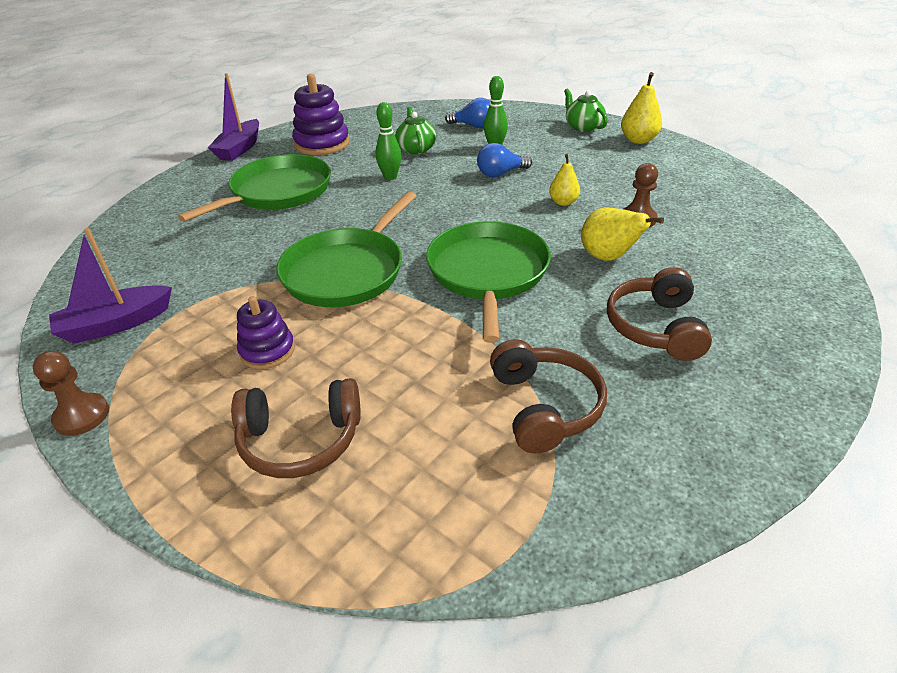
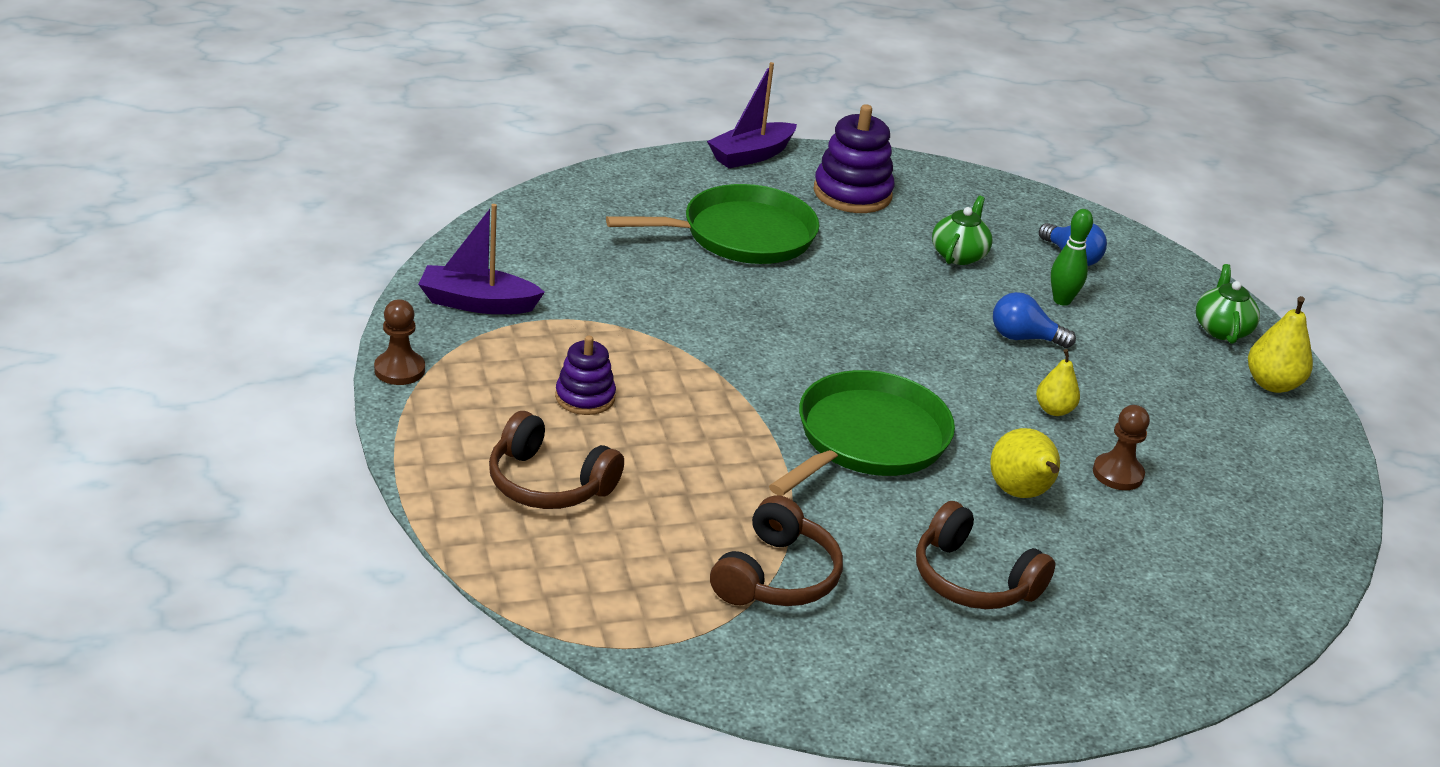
camera: 30 degrees right, 5 degrees down
green pan [276,191,416,307] -> none
green bowling pin [376,102,401,180] -> none
brown headphones [607,267,712,361] -> brown headphones turned 90 degrees counterclockwise [916,501,1055,609]

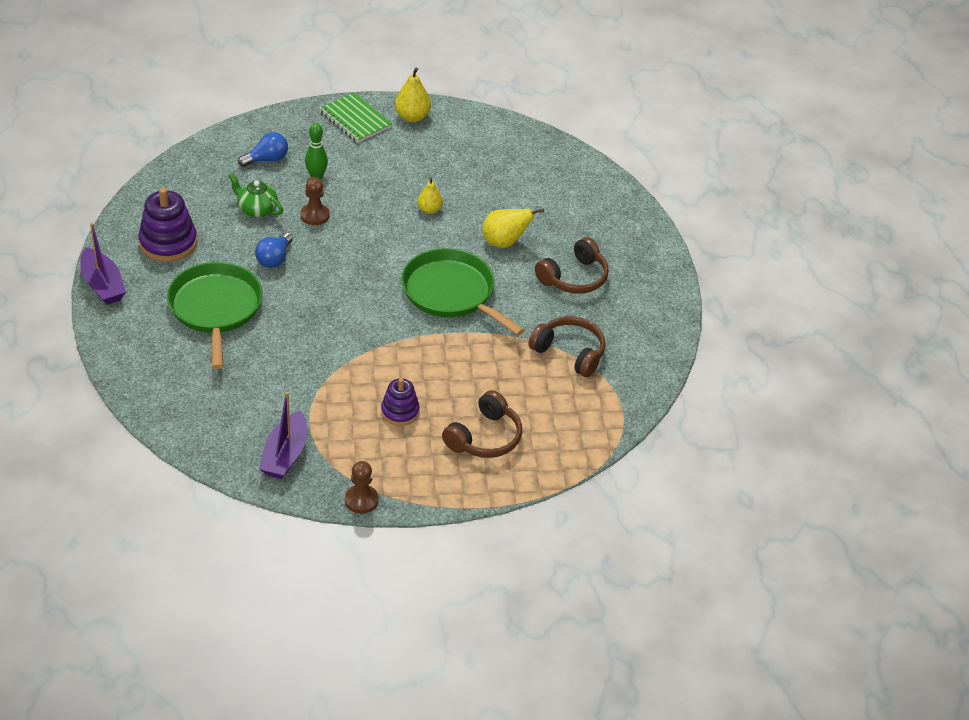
camera: 80 degrees left, 10 degrees up
blue light bulb [993,292,1076,348] -> blue light bulb moved to [255,232,293,268]
brown pawn [1093,405,1150,490] -> brown pawn moved to [301,177,329,225]
green teapot [1196,264,1260,344] -> green notebook [319,93,392,143]

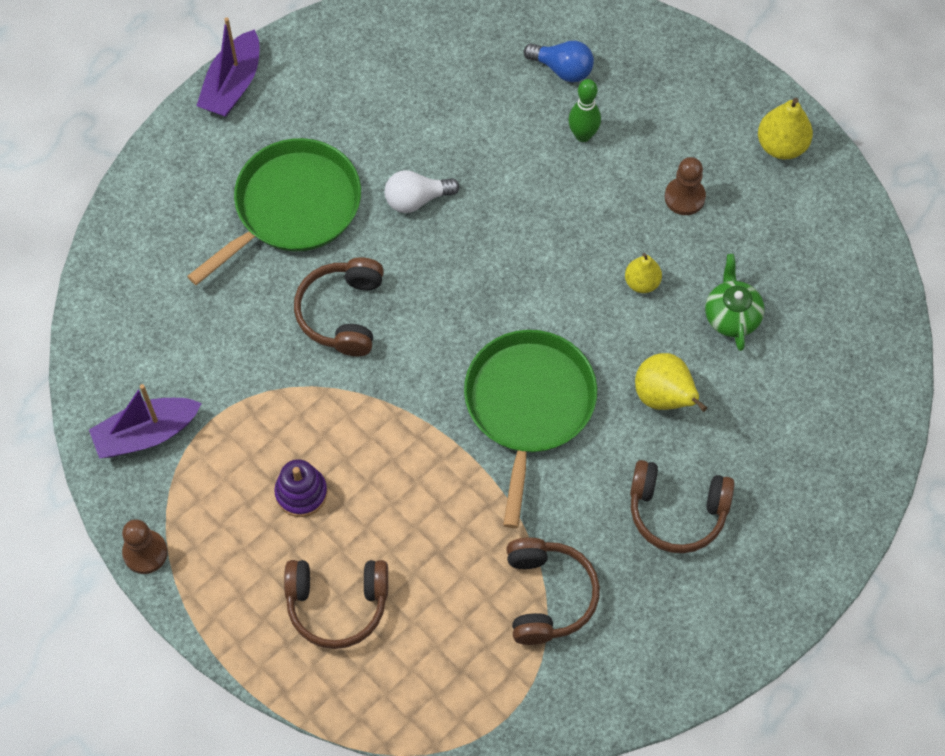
camera: 55 degrees right, 20 degrees up
purple stacking toy [138,188,197,262] -> none
green teapot [228,173,283,218] -> green teapot moved to [705,254,764,351]
blue light bulb [255,232,293,268] -> white light bulb [385,170,460,213]
brown pawn [301,177,329,225] -> brown pawn moved to [665,157,706,215]
green notebook [319,93,392,143] -> none
none -> brown headphones [294,257,384,356]

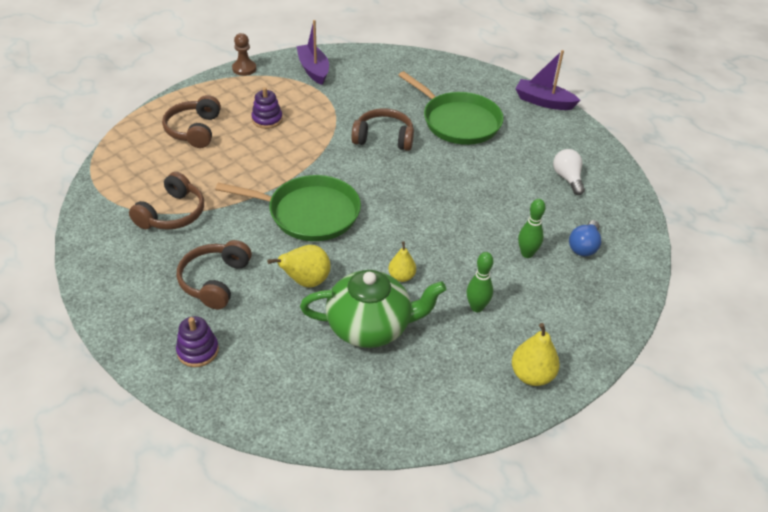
camera: 90 degrees right, 20 degrees down
white light bulb [385,170,460,213] -> white light bulb moved to [553,149,585,195]
brown headphones [506,537,600,645] -> brown headphones turned 60 degrees counterclockwise [129,172,204,230]
brown pawn [665,157,706,215] -> green bowling pin [467,252,494,312]
green teapot [705,254,764,351] -> green teapot [300,270,446,348], size x1.80
none -> purple stacking toy [176,316,219,367]

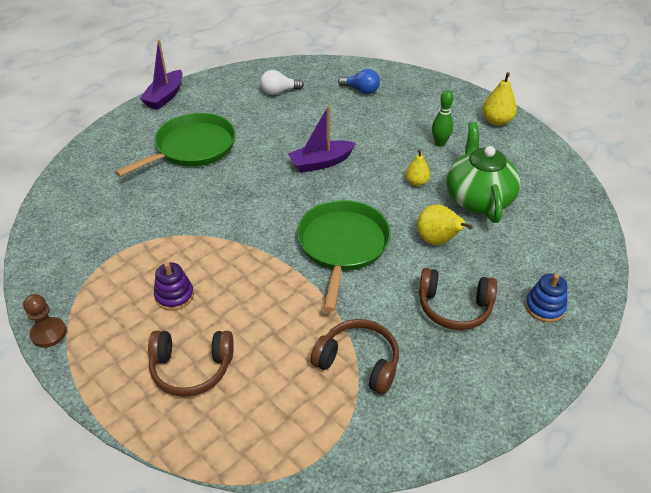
camera: 90 degrees left, 0 degrees up
purple stacking toy [176,316,219,367] -> blue stacking toy [525,274,567,323]
purple boat [296,20,329,85] -> purple boat moved to [288,105,356,173]
brown headphones [351,108,414,151] -> none
green bowling pin [518,199,546,258] -> none

